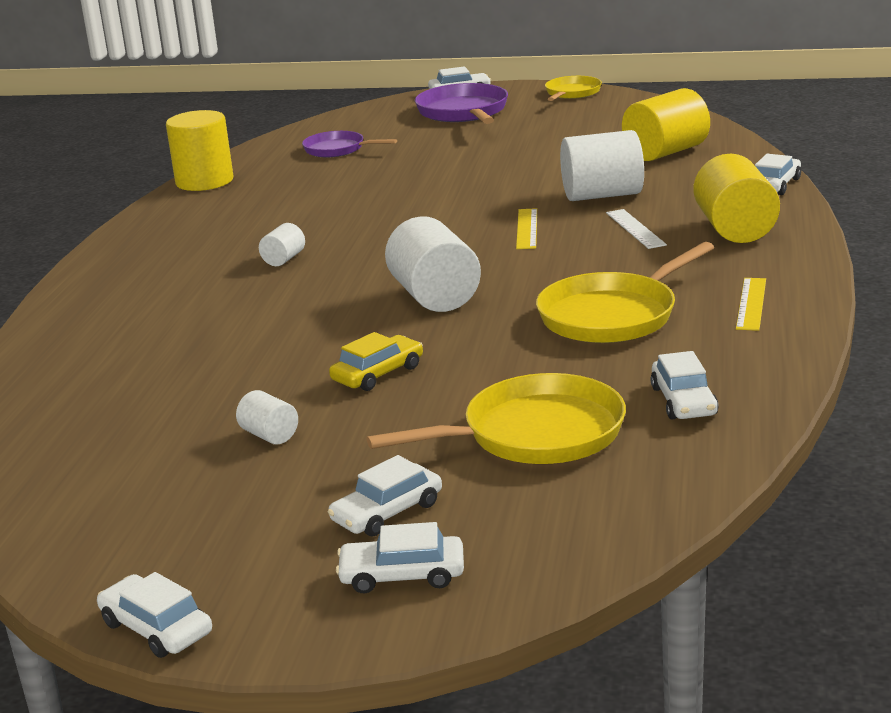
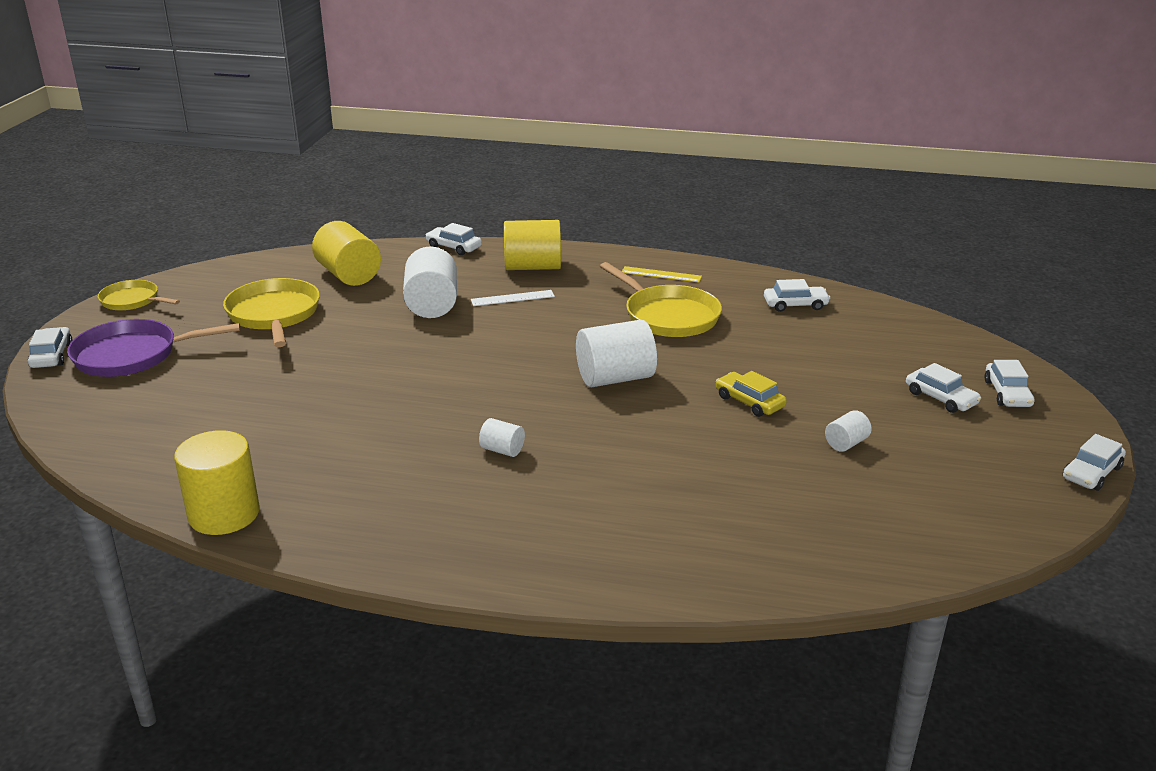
camera: 90 degrees left, 5 degrees up
purple pan [302,131,397,157] -> none
yellow pan [366,373,626,464] -> yellow pan moved to [223,278,320,347]
yellow ruler [516,208,537,249] -> none

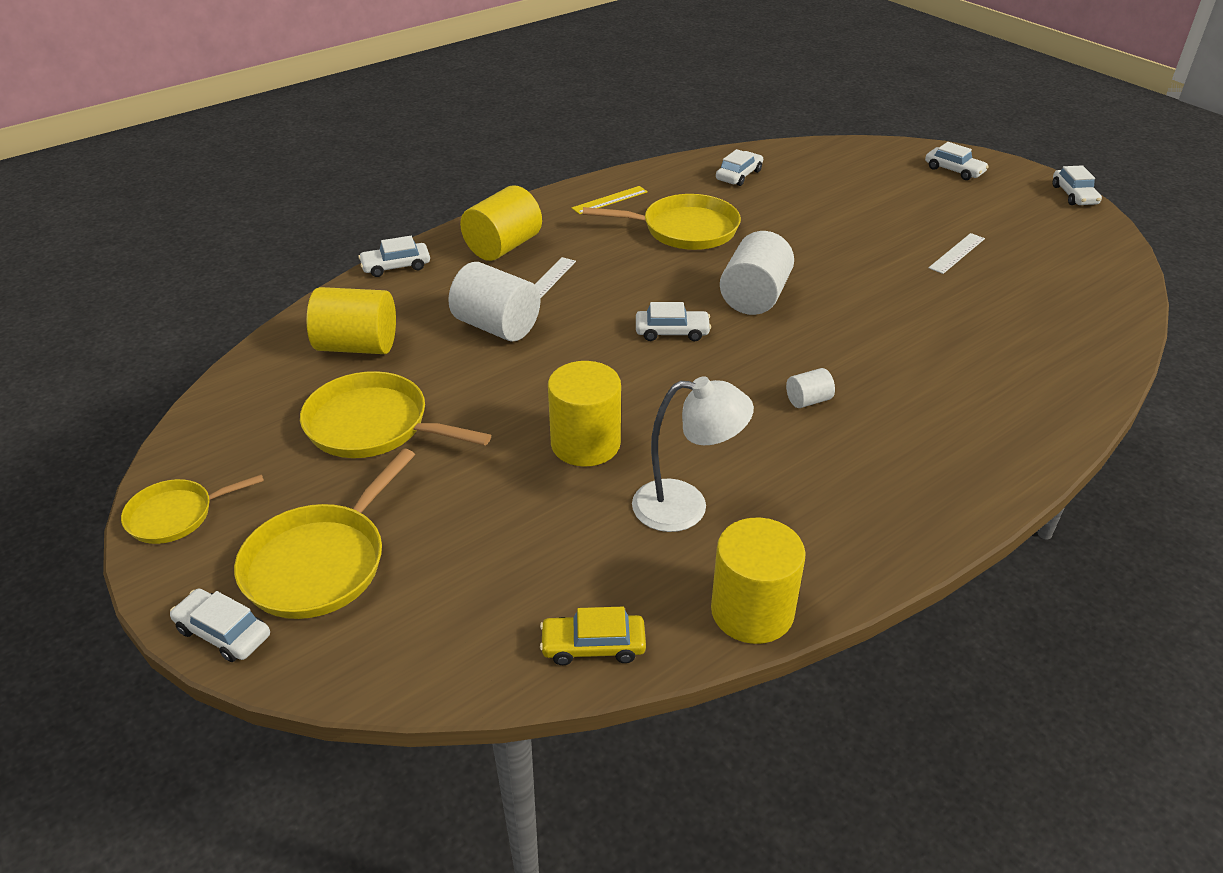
camera: 50 degrees left, 10 degrees up
purple pan [67,319,240,377] -> yellow pan [234,449,415,619]
yellow car [716,371,787,417] -> yellow car moved to [540,607,646,665]
white cylinder [825,410,872,452] -> white ruler [929,233,985,274]
white car [906,363,981,413] -> white car moved to [636,302,711,341]
none -> yellow cylinder [548,361,621,467]
none -> white lamp [632,376,754,532]

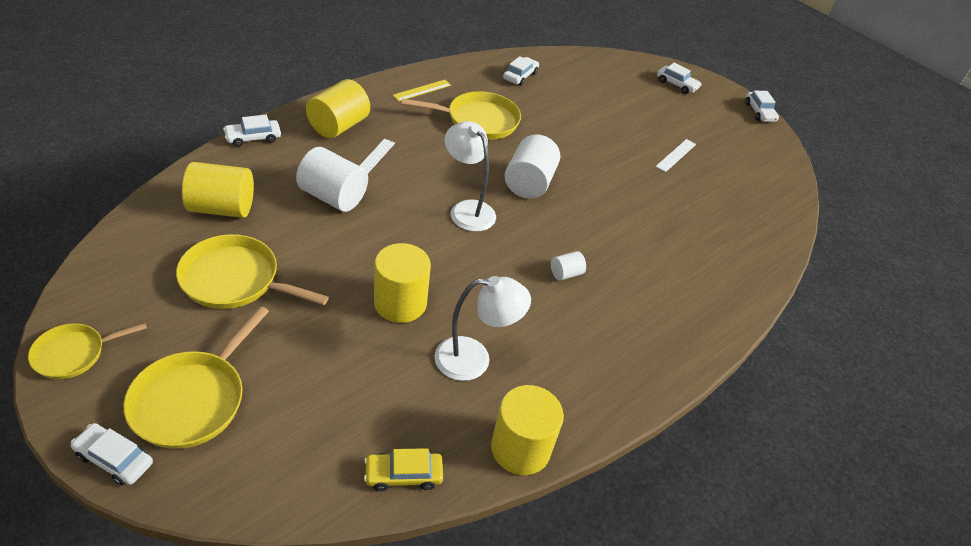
camera: 10 degrees left, 5 degrees up
white car [636,302,711,341] -> white lamp [445,121,496,232]

